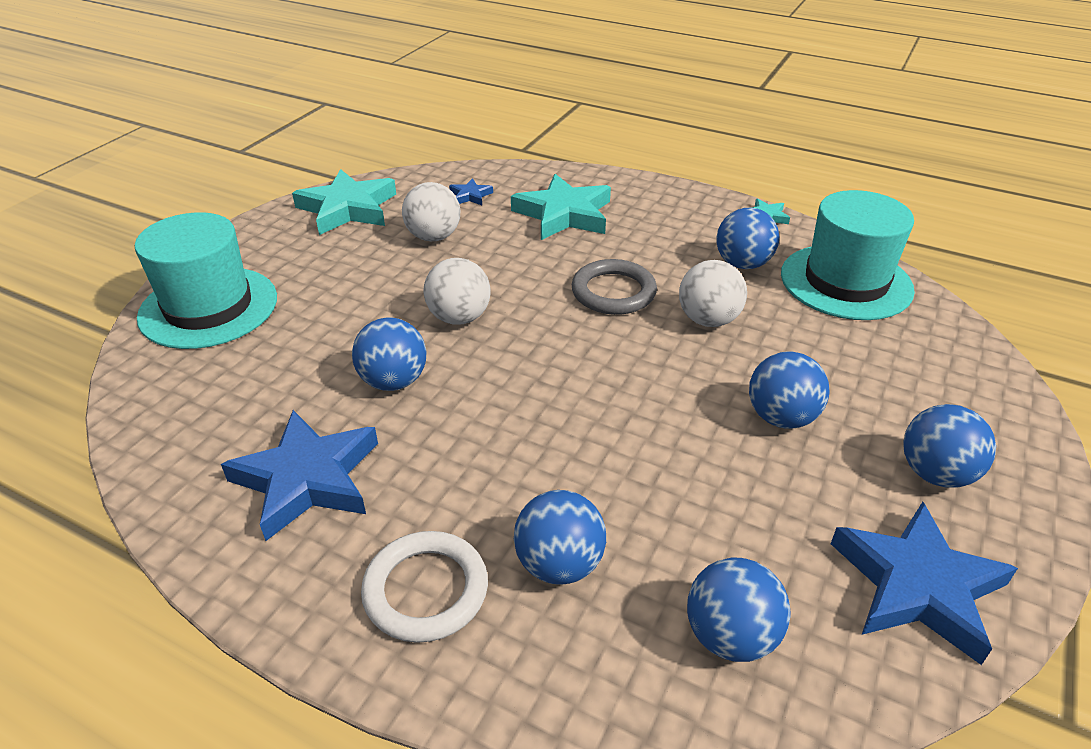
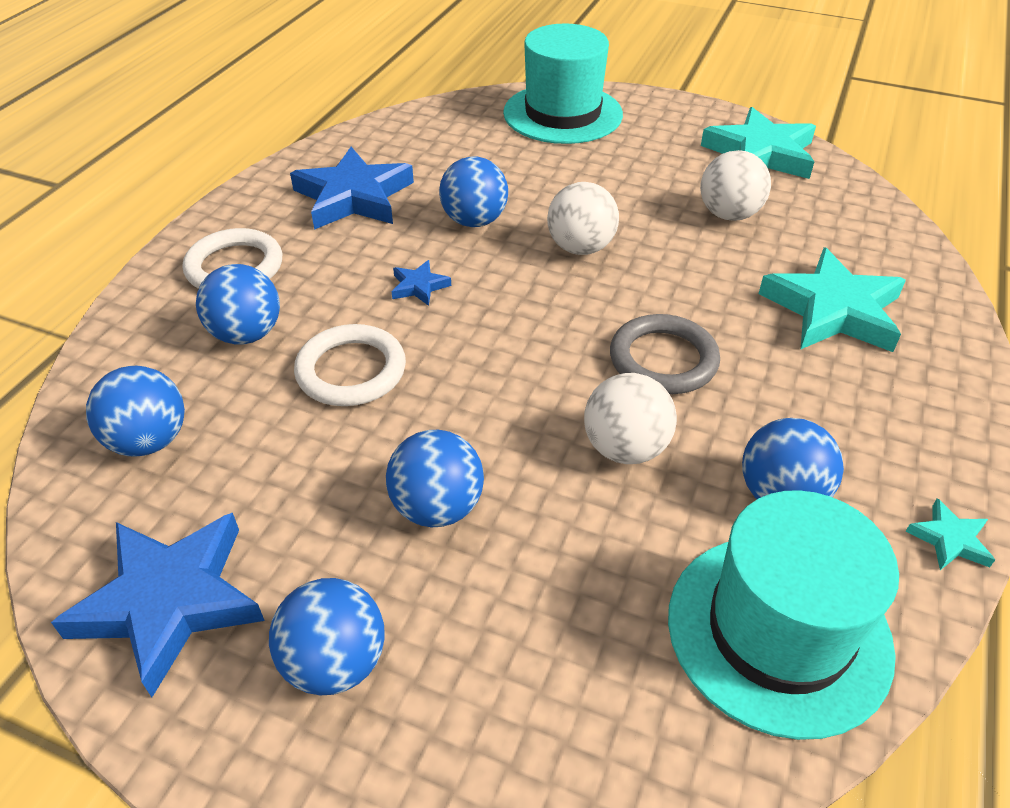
camera: 85 degrees right, 5 degrees up
blue star [449,178,493,205] -> blue star moved to [391,260,451,306]
none -> white ring [294,324,406,406]

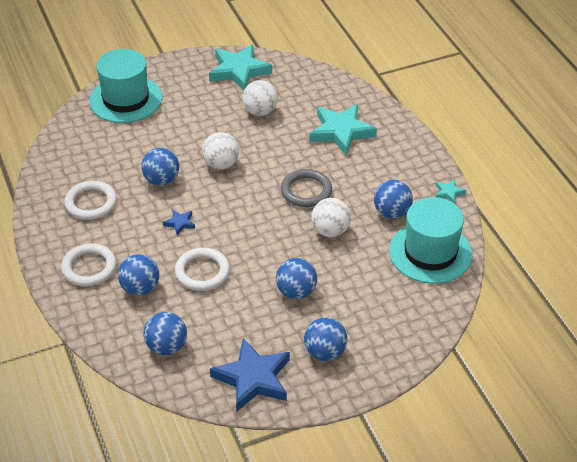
camera: 45 degrees left, 0 degrees up
blue star [290,147,414,230] -> white ring [64,181,117,220]

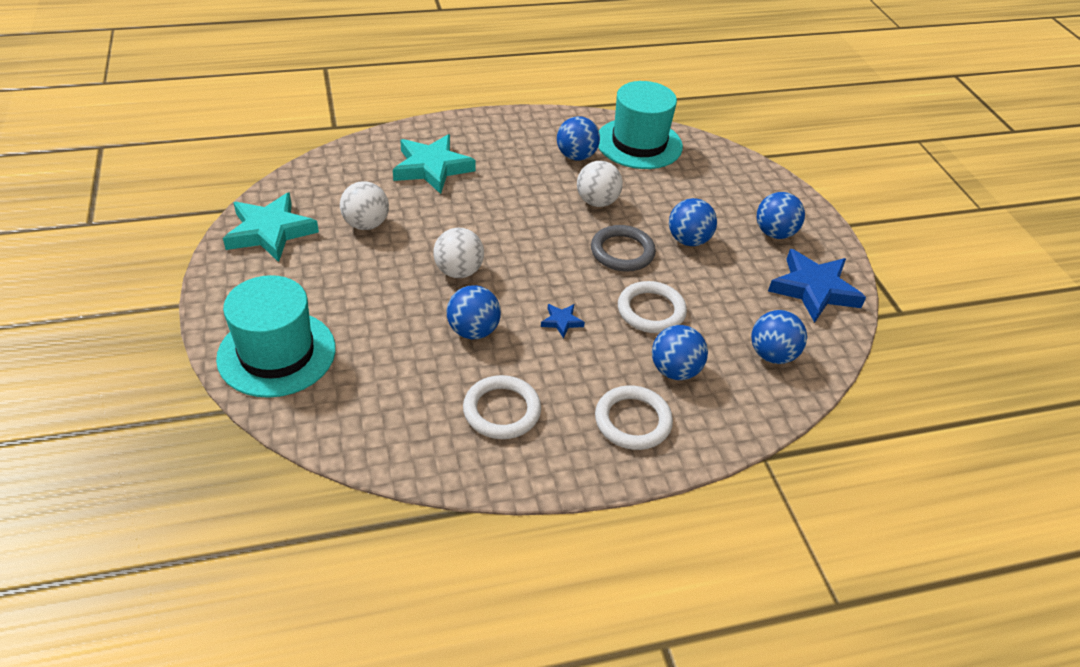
camera: 85 degrees left, 0 degrees up
grey ring [281,169,332,207] -> grey ring moved to [591,225,656,272]
turquoise star [436,179,466,204] -> none

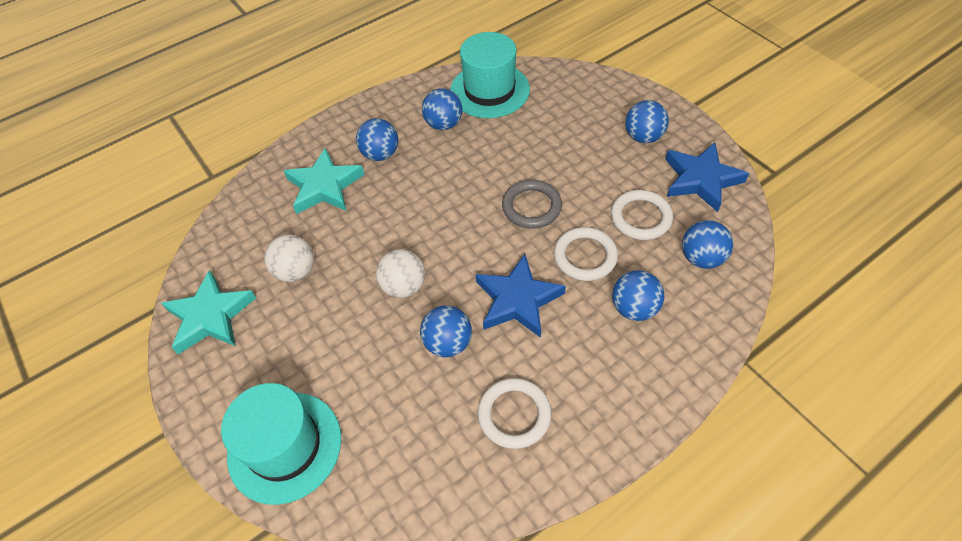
camera: 15 degrees left, 10 degrees up
blue star [541,304,585,338] -> blue star [475,254,566,338], size x2.25
white ball [577,161,623,207] -> none
white ring [595,385,673,450] -> white ring moved to [611,190,673,240]
blue ball [669,198,717,246] -> blue ball moved to [356,118,398,161]

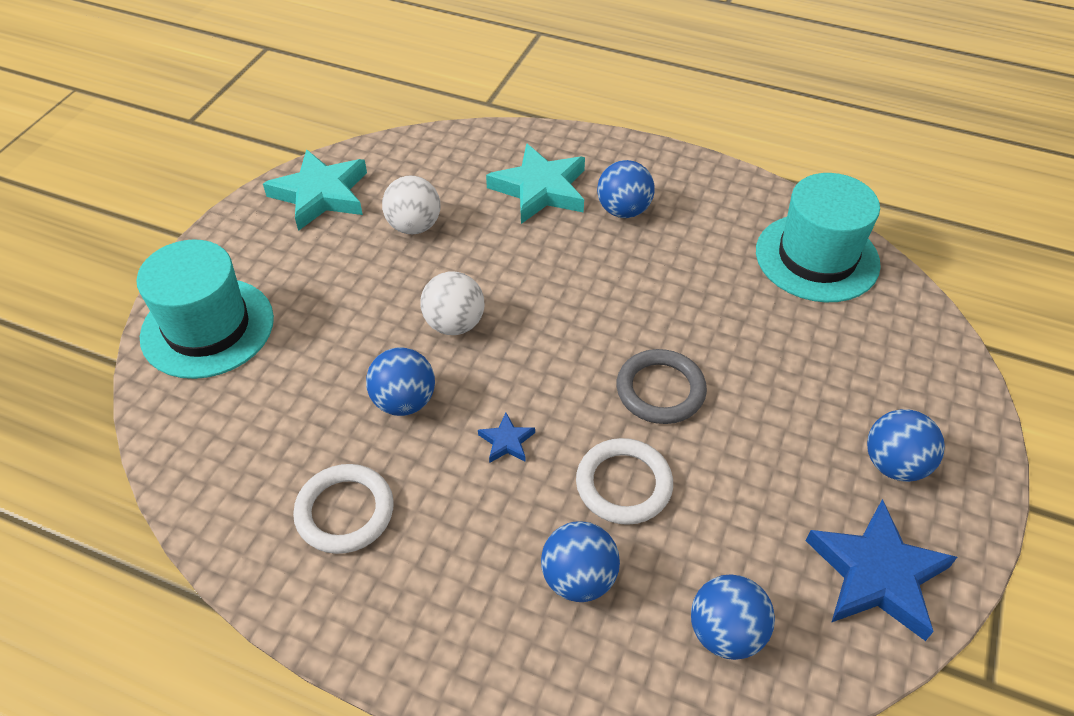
camera: 55 degrees right, 5 degrees down
blue ball [422,88,462,130] -> none
blue star [475,254,566,338] -> blue star [478,413,535,463], size x0.45
white ring [611,190,673,240] -> none

